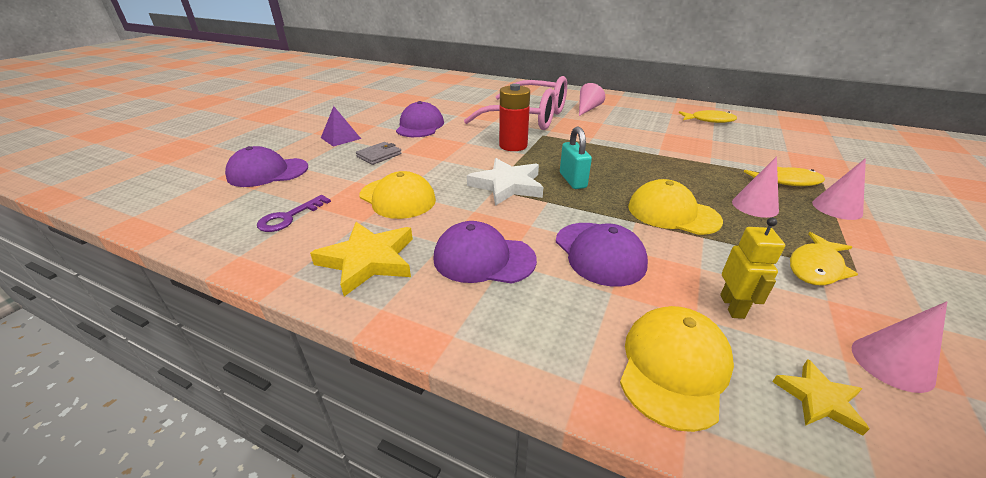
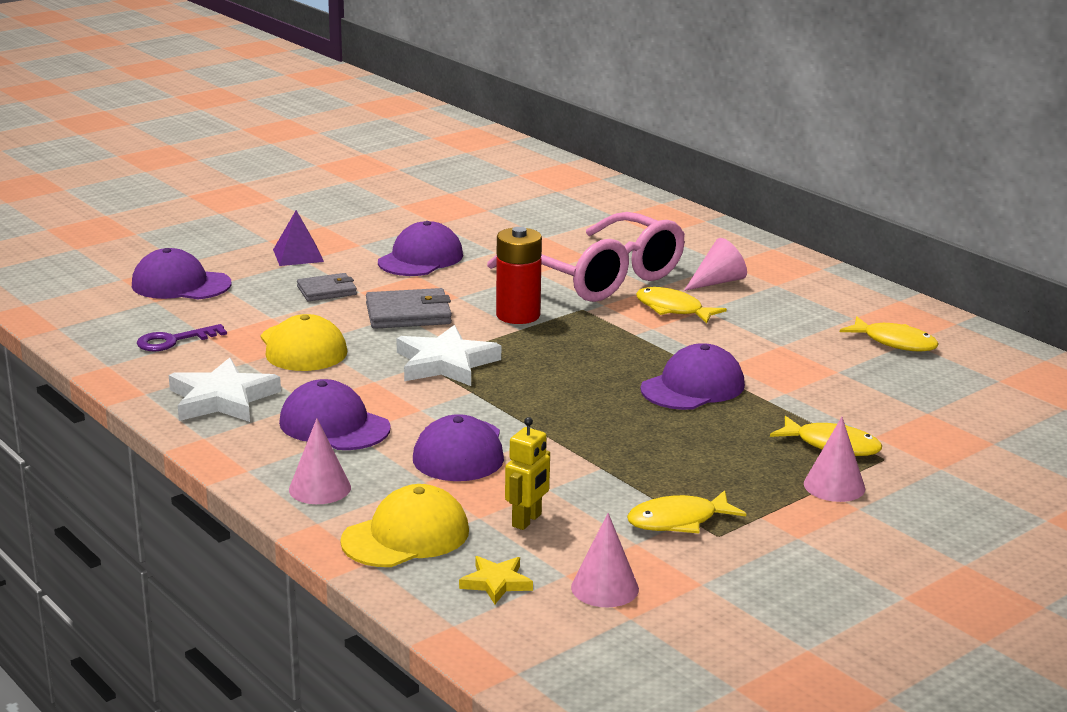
camera: 25 degrees right, 10 degrees down
yellow star [310,222,413,296] -> white star [169,358,281,422]
turquoise padlock [560,127,592,189] -> none
yellow cap [628,179,723,235] -> none
pink cone [732,156,779,218] -> pink cone moved to [289,418,351,504]
none -> grey wallet [366,288,452,329]
none -> yellow fish [636,287,727,324]
none -> purple cap [641,343,745,410]

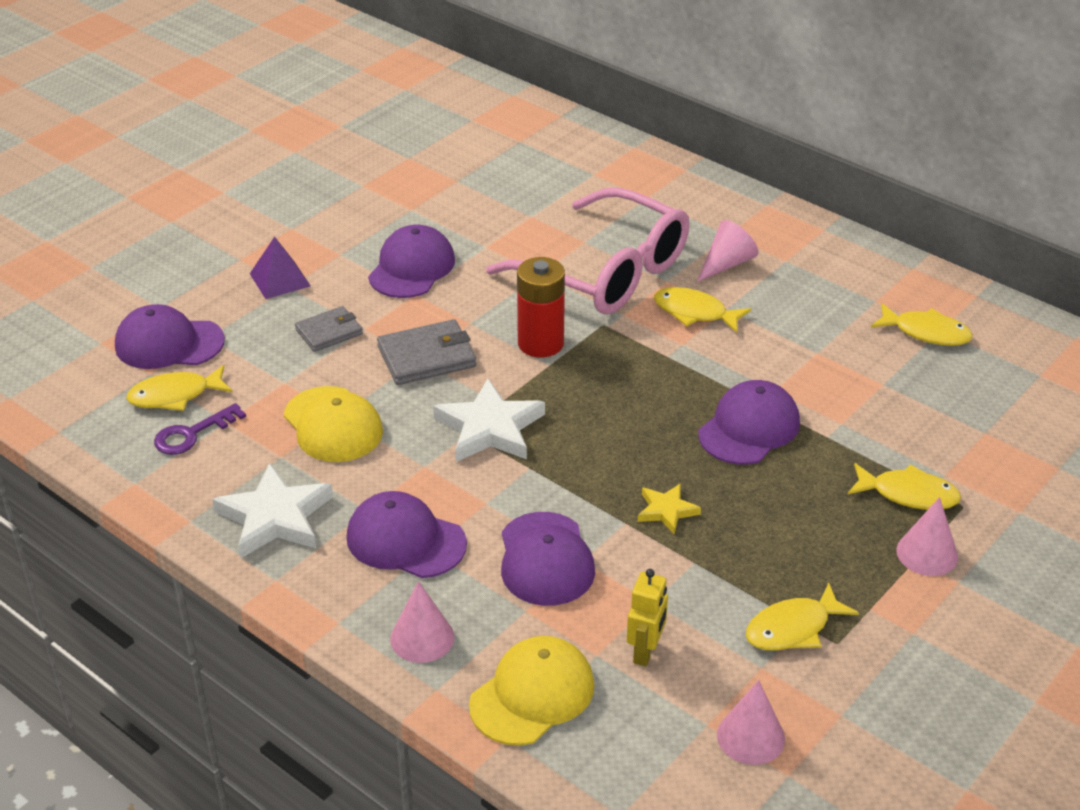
camera: 10 degrees left, 15 degrees up
yellow star [459,556,533,604] -> yellow star moved to [638,483,701,534]
none -> yellow fish [126,365,232,411]

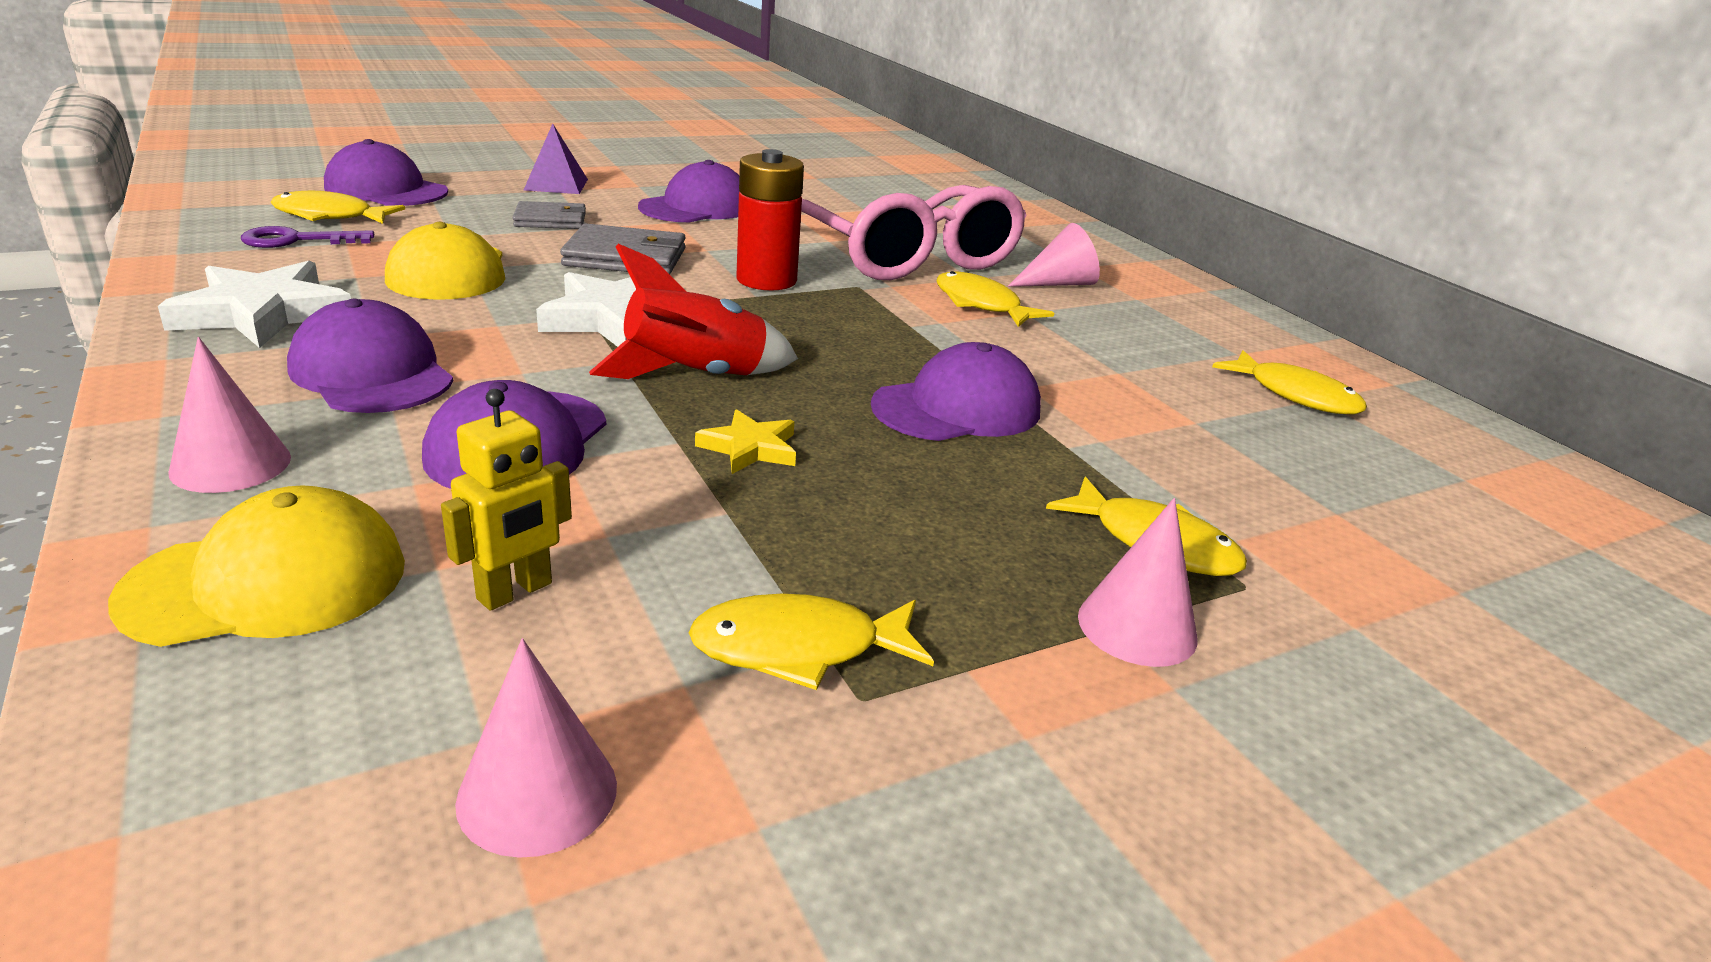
camera: 20 degrees right, 10 degrees down
none -> red rocket [589,244,798,379]

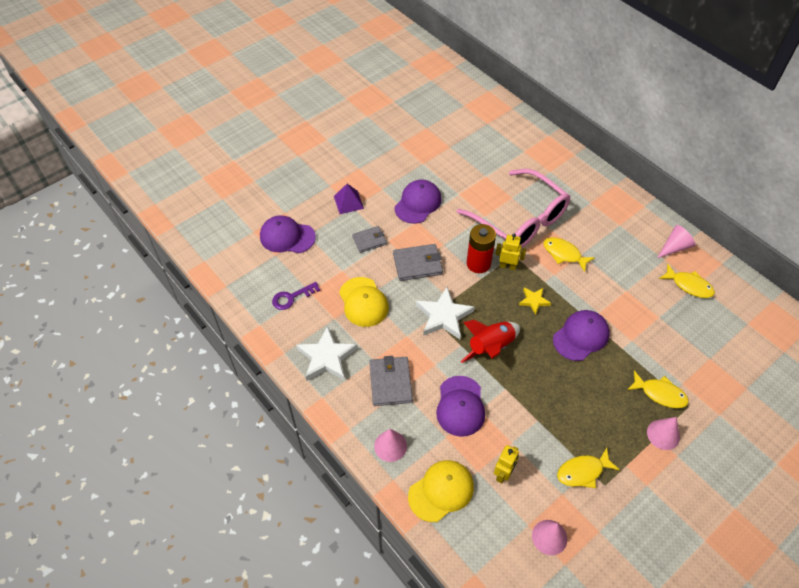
camera: 10 degrees left, 25 degrees up
yellow fish [271,191,405,224] -> none
purple cap [287,299,453,413] -> grey wallet [369,356,413,406]
yellow star [695,409,796,474] -> yellow star moved to [519,288,551,315]
pink cone [1008,223,1100,287] -> pink cone moved to [657,225,695,258]
none -> yellow robot [495,234,526,270]

